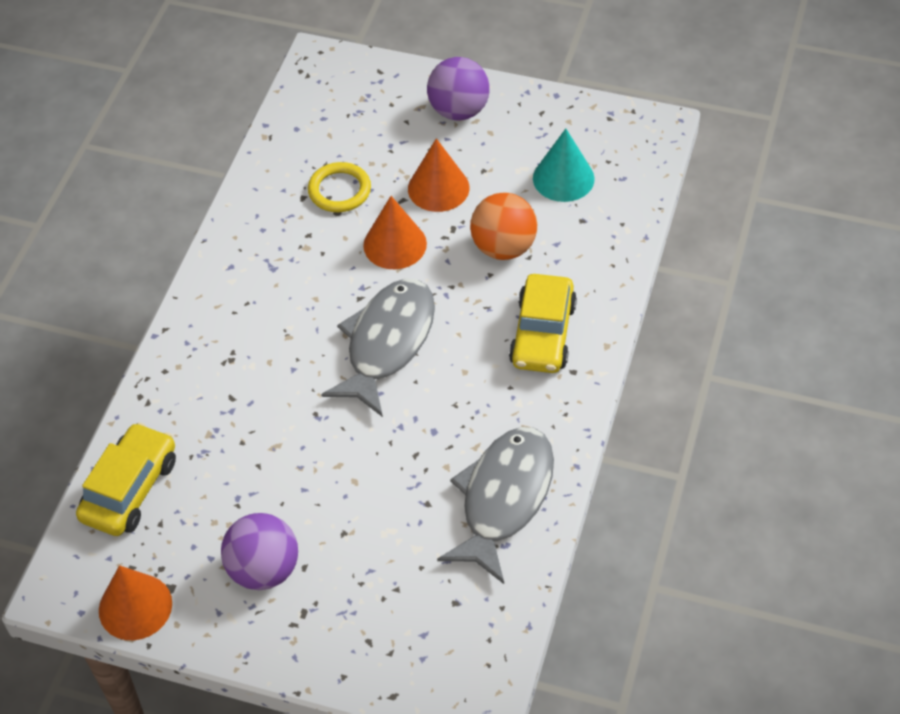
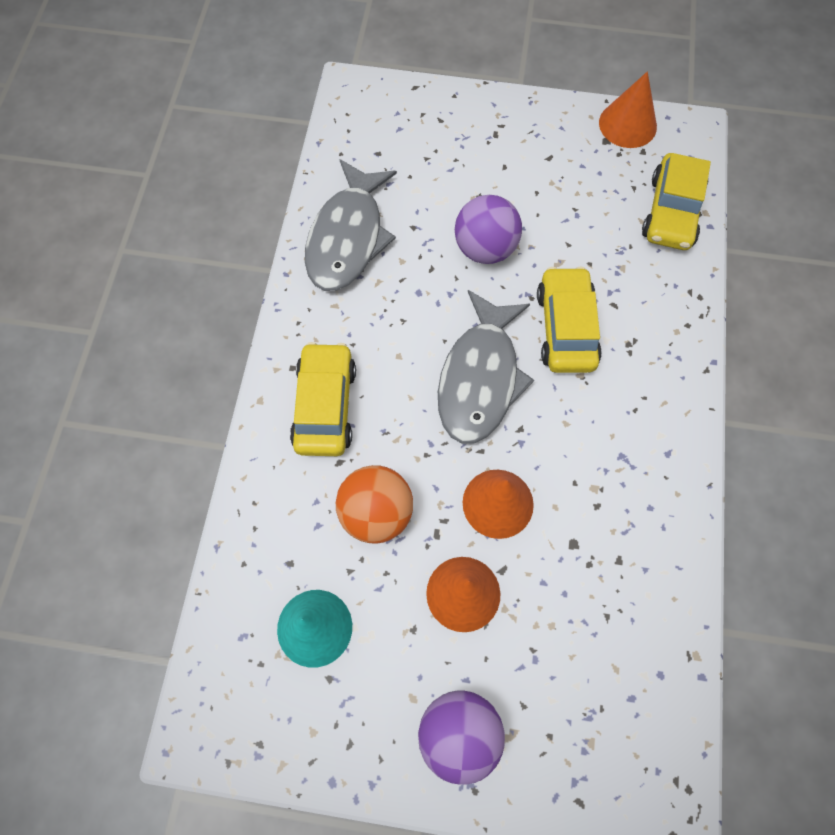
camera: 170 degrees right, 15 degrees up
purple ball [221,513,298,590] -> purple ball moved to [455,195,522,264]
yellow ring [308,162,371,212] -> none
none -> yellow car [537,267,602,373]

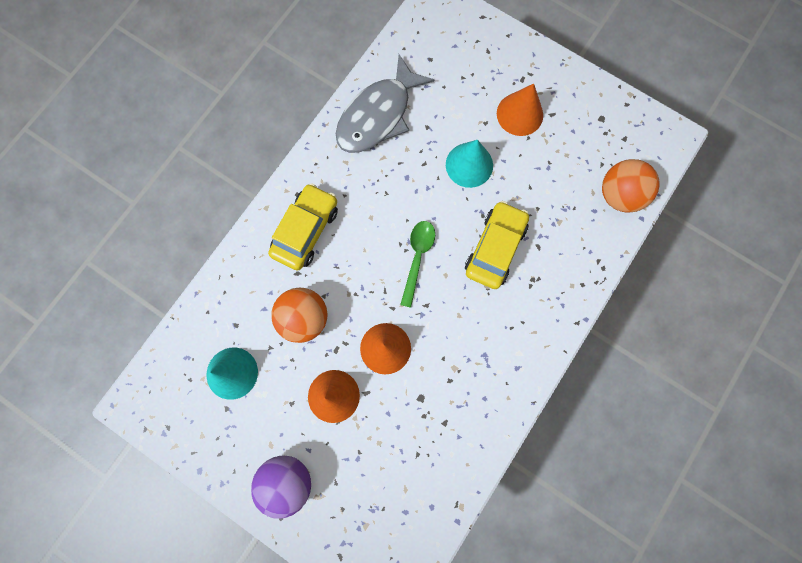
camera: 25 degrees right, 10 degrees up
grey fish [438,290,534,444] -> green spoon [400,221,435,308]
purple ball [455,195,522,264] -> turquoise cone [446,140,493,188]
orange cone [599,71,657,148] -> orange cone moved to [497,84,543,136]
yellow car [642,153,711,250] -> orange ball [602,159,660,213]

